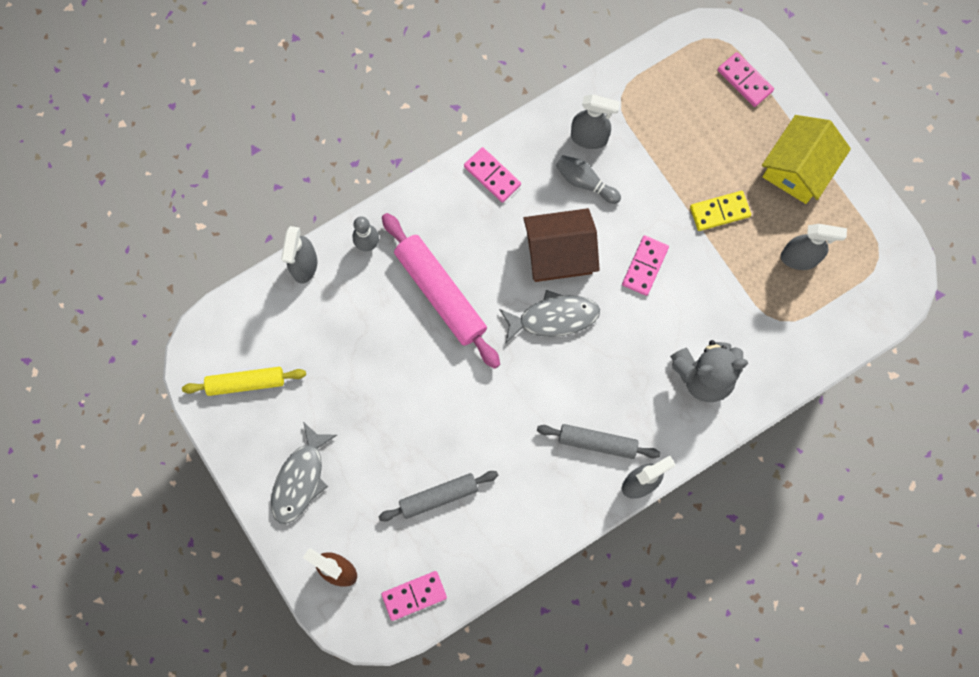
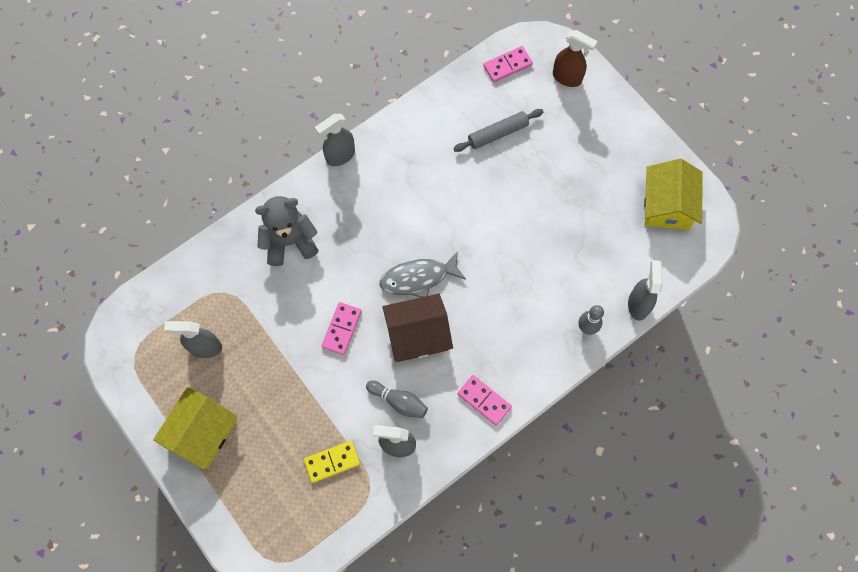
camera: 175 degrees right, 5 degrees down
yellow rolling pin [182,367,306,396] -> yellow house [644,159,703,230]
grey fish [271,422,337,524] -> none
pink rolling pin [382,213,500,369] -> none
grey rolling pin [537,424,660,459] -> none
yellow domino [690,191,751,231] -> yellow domino moved to [304,441,360,483]
pink domino [718,52,774,107] -> none

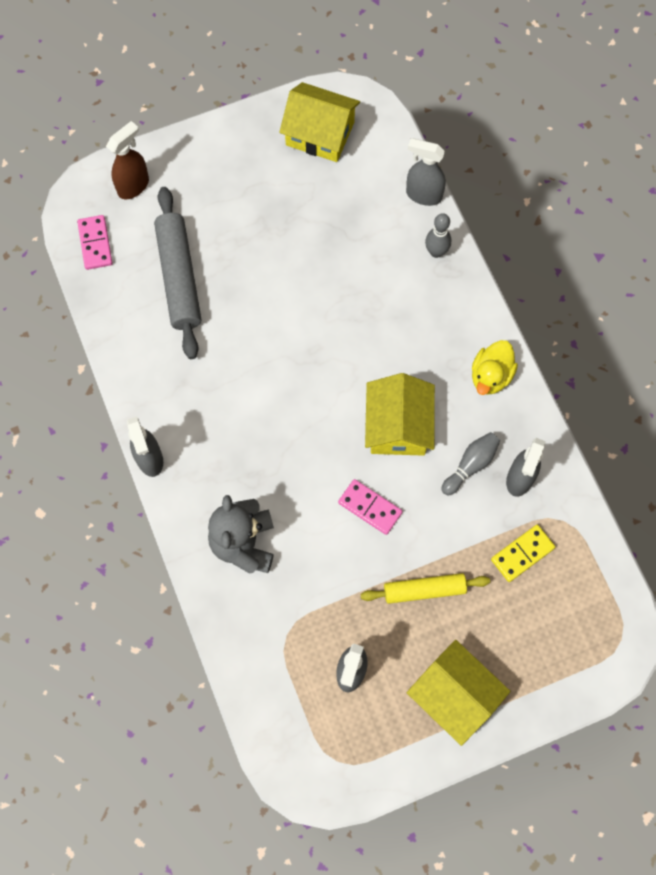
camera: 75 degrees left, 0 degrees up
yellow domino [304,441,360,483] -> yellow domino turned 60 degrees clockwise [491,525,555,582]
grey fish [380,251,466,297] -> none
brown house [383,294,453,362] -> yellow house [365,373,435,456]
grey rolling pin [453,109,543,152] -> grey rolling pin [154,187,201,359], size x1.58
pink domino [458,375,512,426] -> yellow duck [472,340,518,395]
none -> yellow rolling pin [361,573,490,604]

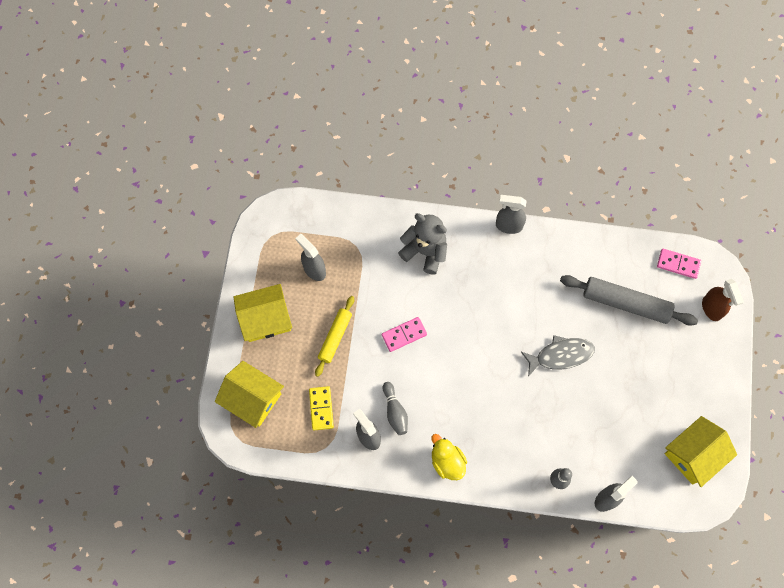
camera: 120 degrees right, 0 degrees up
yellow house [365,373,435,456] -> yellow house moved to [215,361,284,428]
none -> grey fish [521,335,595,377]

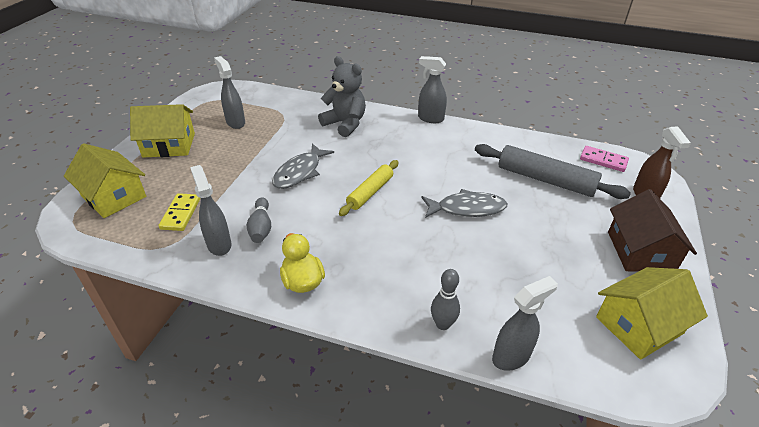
camera: 10 degrees right, 30 degrees down
yellow rolling pin [315,296,354,377] -> yellow rolling pin moved to [339,160,399,216]
pink domino [382,317,427,352] -> grey fish [272,143,334,189]
none -> brown house [608,189,697,272]

